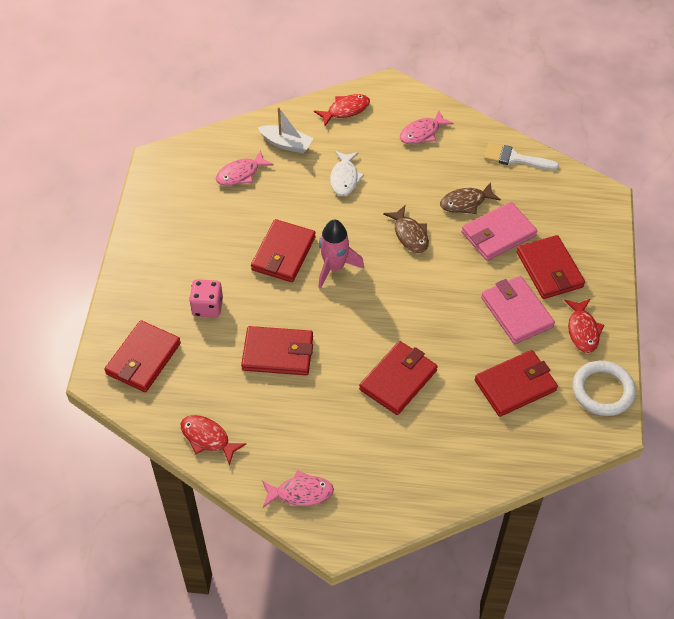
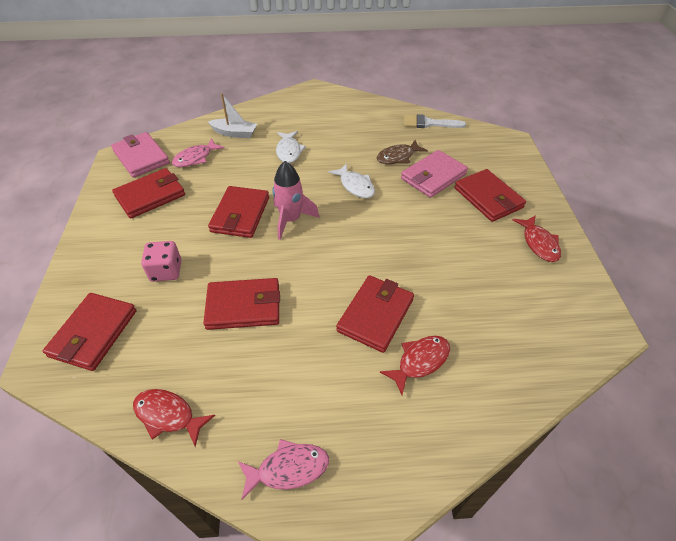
camera: 10 degrees left, 5 degrees down
red fish [314,94,370,126] -> red fish moved to [380,336,450,395]
brown fish [383,206,429,253] -> white fish [328,163,375,198]
pink fish [400,111,454,144] -> none
red wallet [475,350,558,417] -> red wallet moved to [112,168,185,219]
pink wallet [481,276,555,344] -> pink wallet moved to [111,132,170,178]
white ring [572,360,636,416] -> none

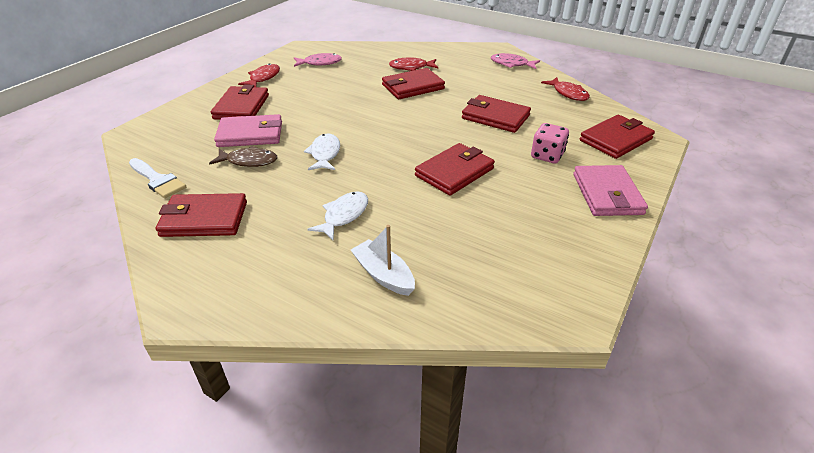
camera: 145 degrees left, 10 degrees down
pink wallet [111,132,170,178] -> pink wallet moved to [573,165,648,216]
red wallet [112,168,185,219] -> red wallet moved to [156,193,247,237]
pink fish [172,138,224,167] -> pink fish moved to [294,53,342,67]
pink rocket [272,161,320,240] -> none

